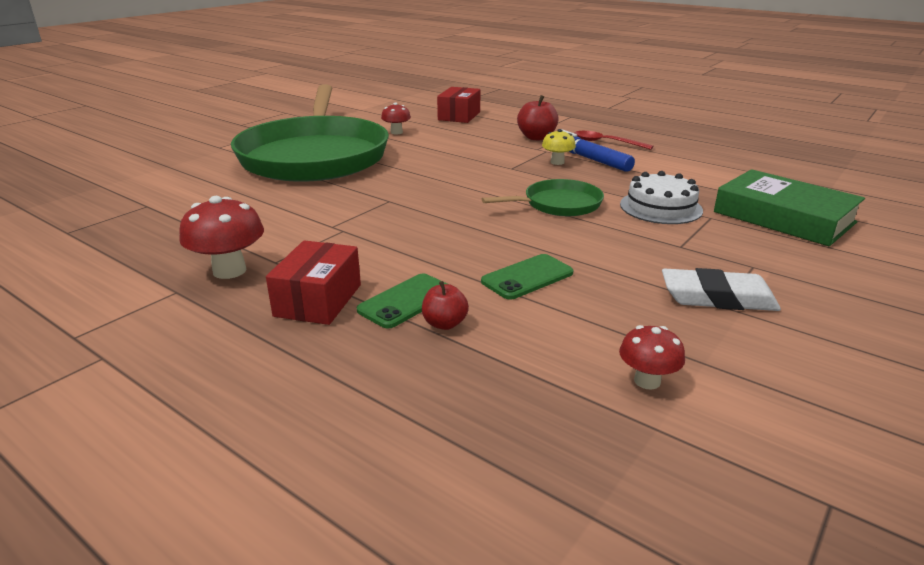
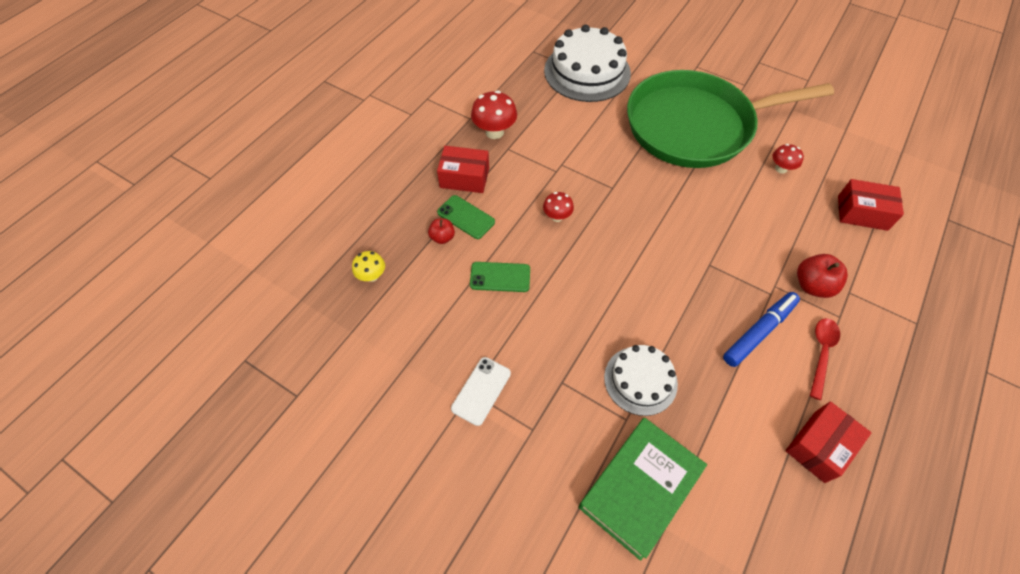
camera: 85 degrees right, 30 degrees up
green phone [481,254,573,300] -> green phone turned 45 degrees counterclockwise [470,262,530,292]
green pan [482,179,604,216] -> none
yellow mushroom [542,129,576,165] -> yellow mushroom moved to [352,251,385,282]
red mushroom [619,325,685,390] -> red mushroom moved to [543,192,574,222]
white eraser [662,268,781,311] -> white phone [451,357,511,426]
none -> white cake [544,25,631,102]
none -> red box [786,402,871,483]

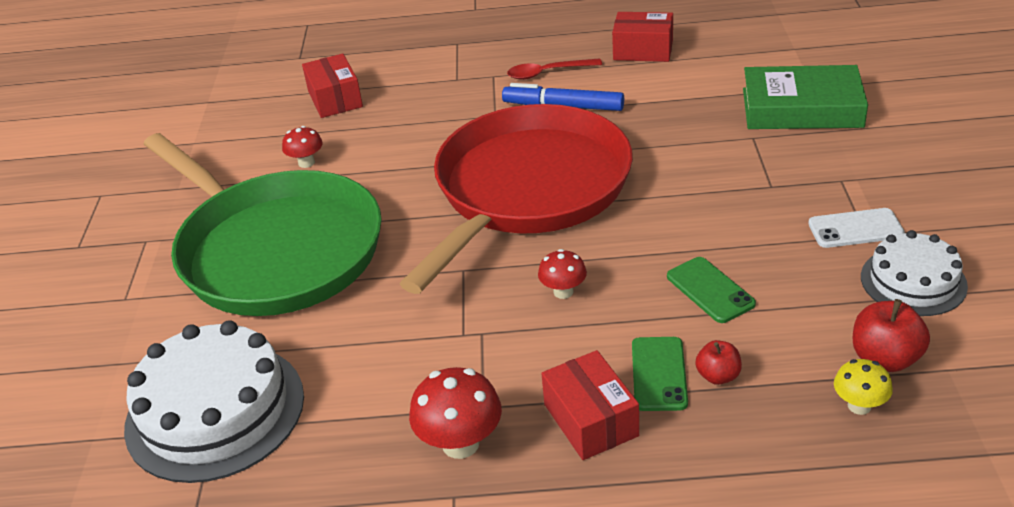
camera: 120 degrees left, 20 degrees down
white cake [604,345,678,416] -> white cake moved to [861,230,968,316]
red apple [797,254,848,298] -> red apple moved to [852,299,930,372]
none -> red pan [400,104,633,294]

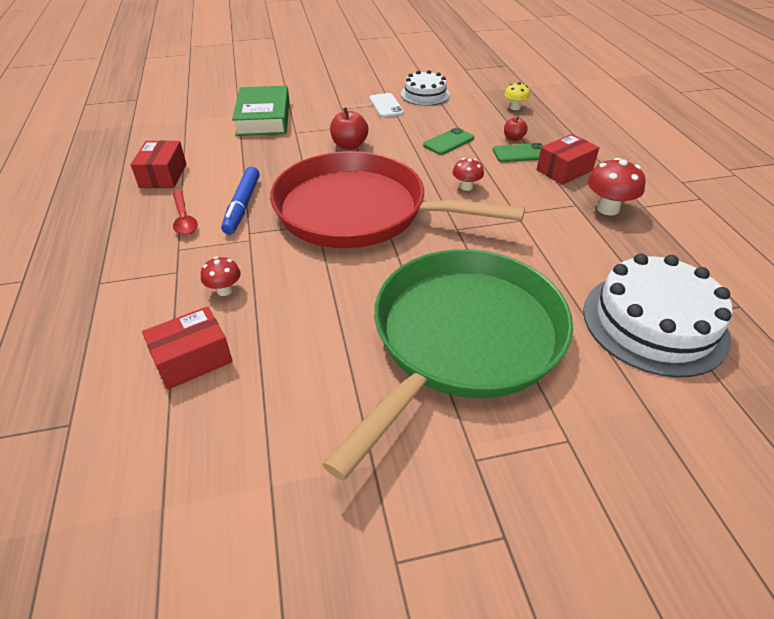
camera: 105 degrees left, 5 degrees up
red mushroom [282,126,323,168] -> red mushroom moved to [201,257,241,296]
red apple [852,299,930,372] -> red apple moved to [330,107,368,150]

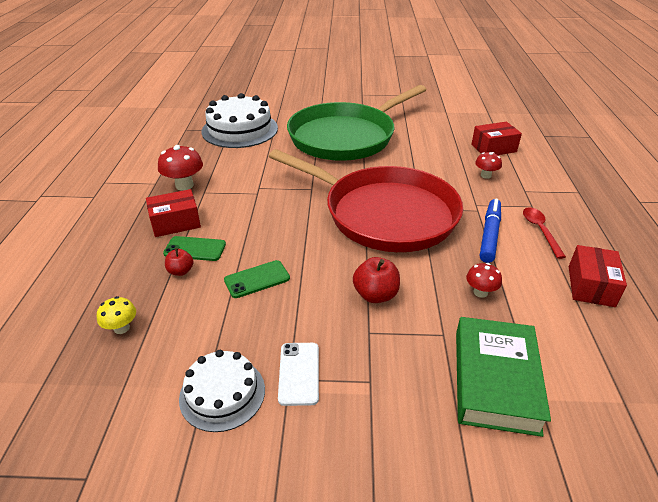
camera: 165 degrees left, 5 degrees down
red mushroom [452,158,484,191] -> red mushroom moved to [466,263,502,298]

